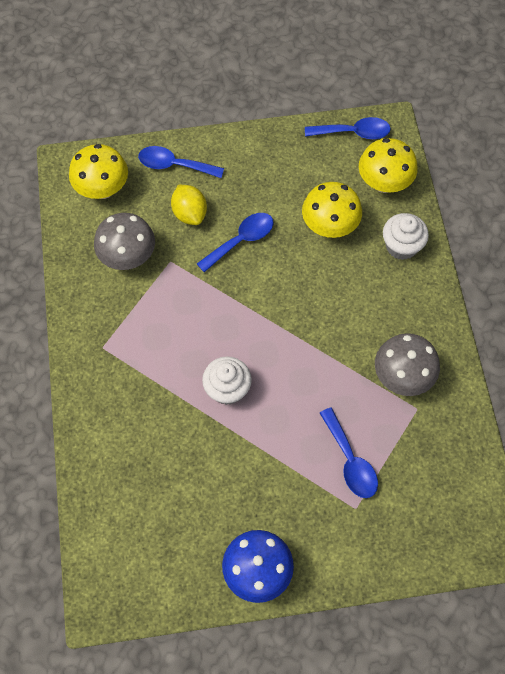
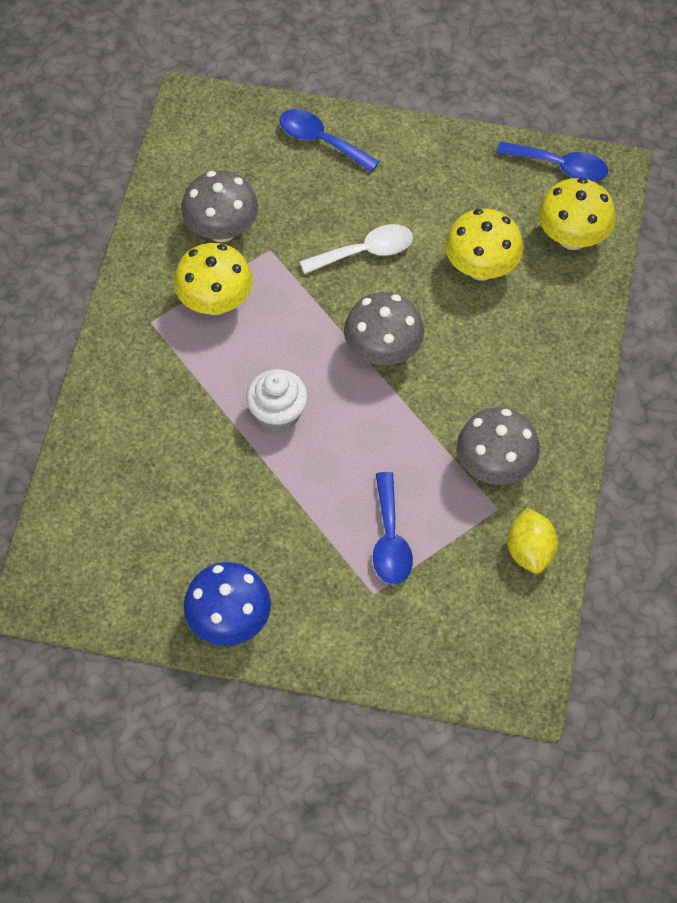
camera: 20 degrees right, 5 degrees down
yellow mushroom [69,144,128,199] -> yellow mushroom moved to [174,243,253,315]
yellow lemon [171,185,207,225] -> yellow lemon moved to [507,508,558,574]
blue spoon [197,213,274,272] -> white spoon [300,224,413,274]
white cupcake [383,213,429,260] -> none
none -> grey mushroom [344,292,424,365]

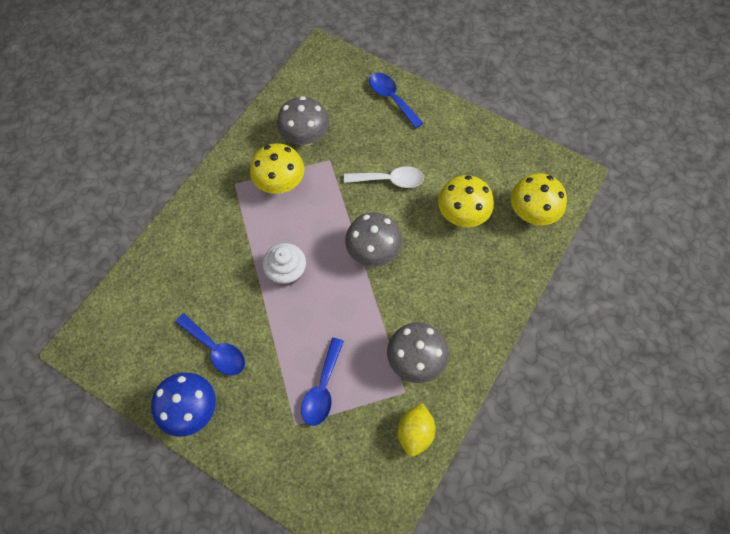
camera: 20 degrees right, 5 degrees up
blue spoon [496,141,608,182] -> blue spoon moved to [175,313,245,376]

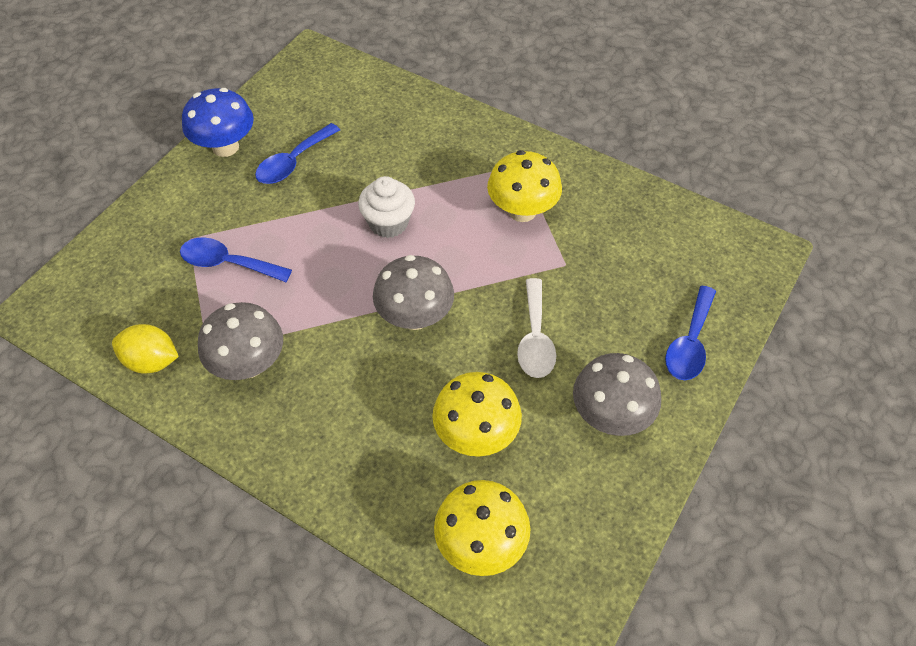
camera: 90 degrees right, 10 degrees down
grey mushroom [277,96,329,146] -> grey mushroom moved to [573,353,661,436]
blue spoon [369,73,423,129] -> blue spoon turned 150 degrees clockwise [665,286,716,380]

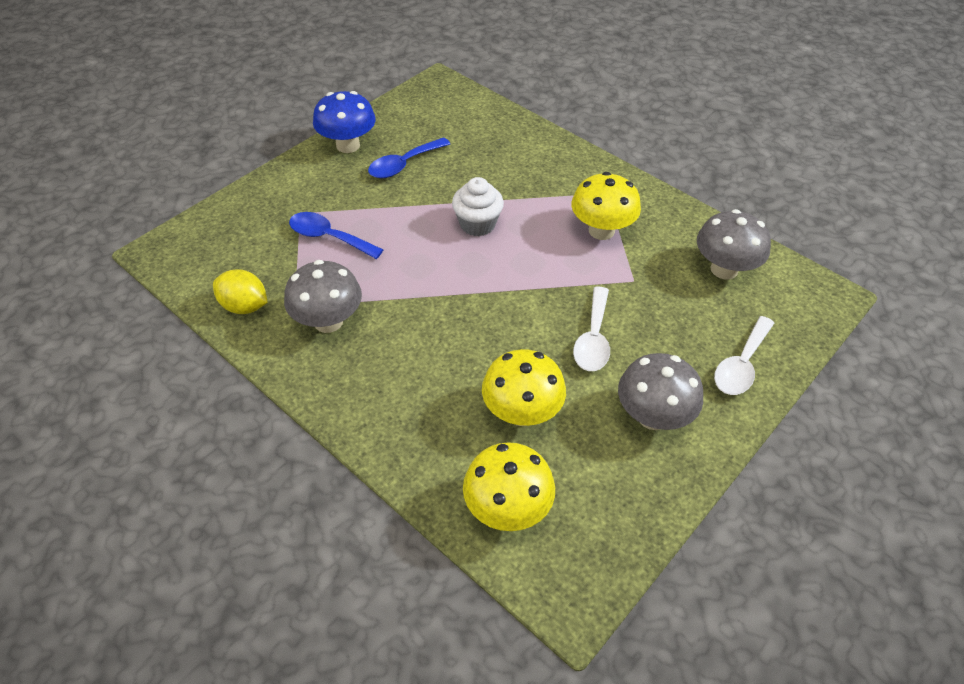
camera: 10 degrees right, 5 degrees down
grey mushroom [373,255,454,330] -> grey mushroom moved to [697,209,771,280]
blue spoon [665,286,716,380] -> white spoon [714,316,774,395]

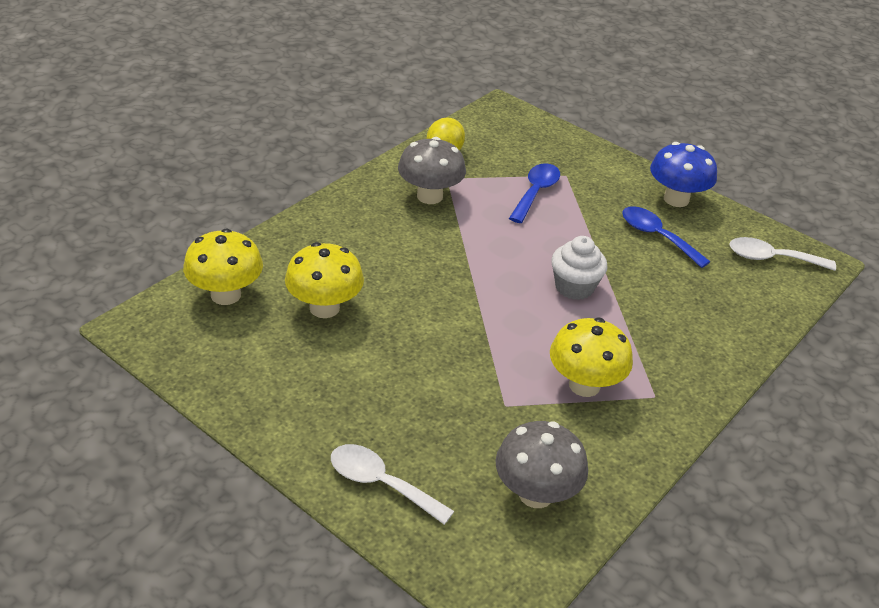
camera: 85 degrees right, 10 degrees down
white spoon [573,287,610,371] -> white spoon moved to [729,237,836,271]
grey mushroom [618,353,703,430] -> none

